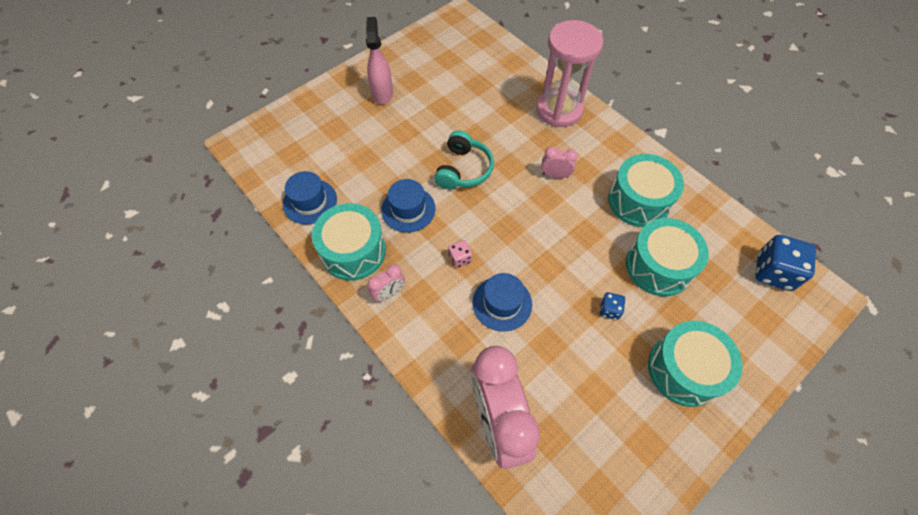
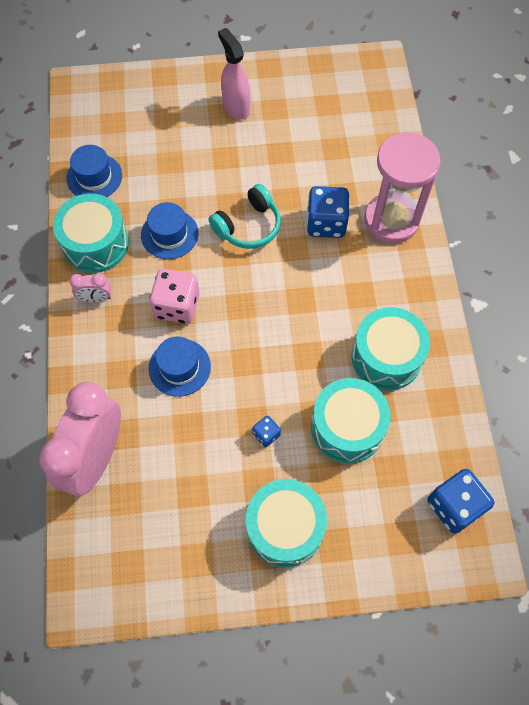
camera: 35 degrees right, 5 degrees up
pink spray bottle [366,17,393,105] -> pink spray bottle turned 60 degrees counterclockwise [218,28,250,120]
pink dice [448,240,472,268] -> pink dice [149,269,200,324], size x1.99
pink clock [541,147,578,179] -> none
none -> blue dice [307,186,349,238]

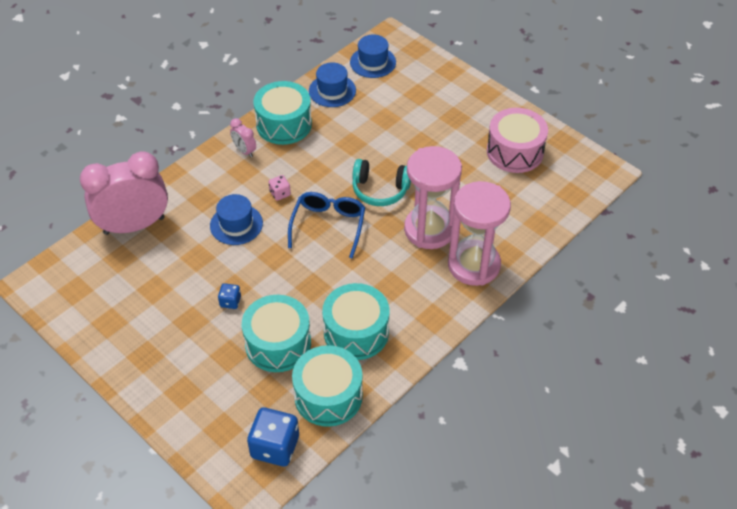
camera: 50 degrees right, 15 degrees down
blue hat [141,202,198,259] -> blue hat moved to [350,34,396,78]
pink dice [149,269,200,324] -> pink dice [269,175,291,201], size x0.50
pink spray bottle [218,28,250,120] -> none
turquoise drum [246,479,327,567] -> turquoise drum moved to [292,345,363,427]
blue dice [307,186,349,238] -> pink hourglass [404,146,462,249]
none -> blue glasses [288,192,365,259]
none -> pink drum [487,108,548,173]

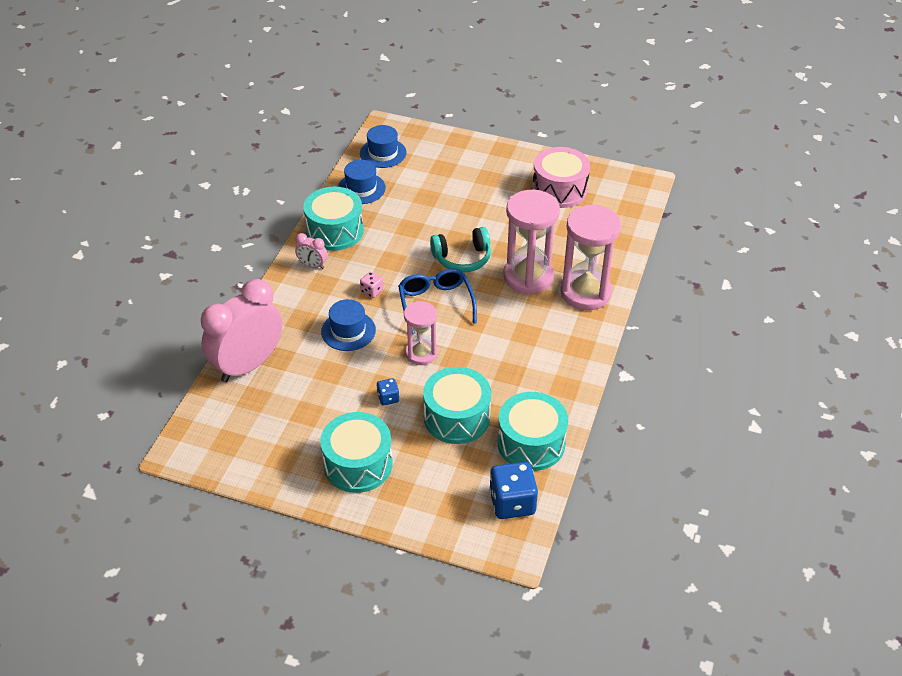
camera: 25 degrees left, 5 degrees down
turquoise drum [322,283,390,360] -> turquoise drum moved to [320,412,393,493]
none -> pink hourglass [404,301,437,365]

